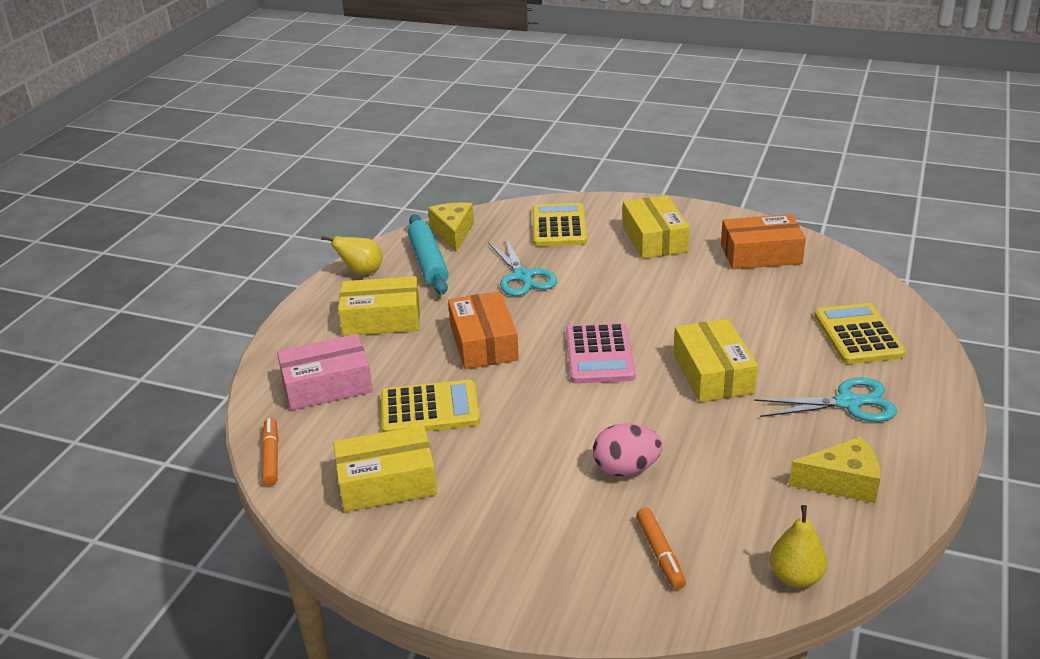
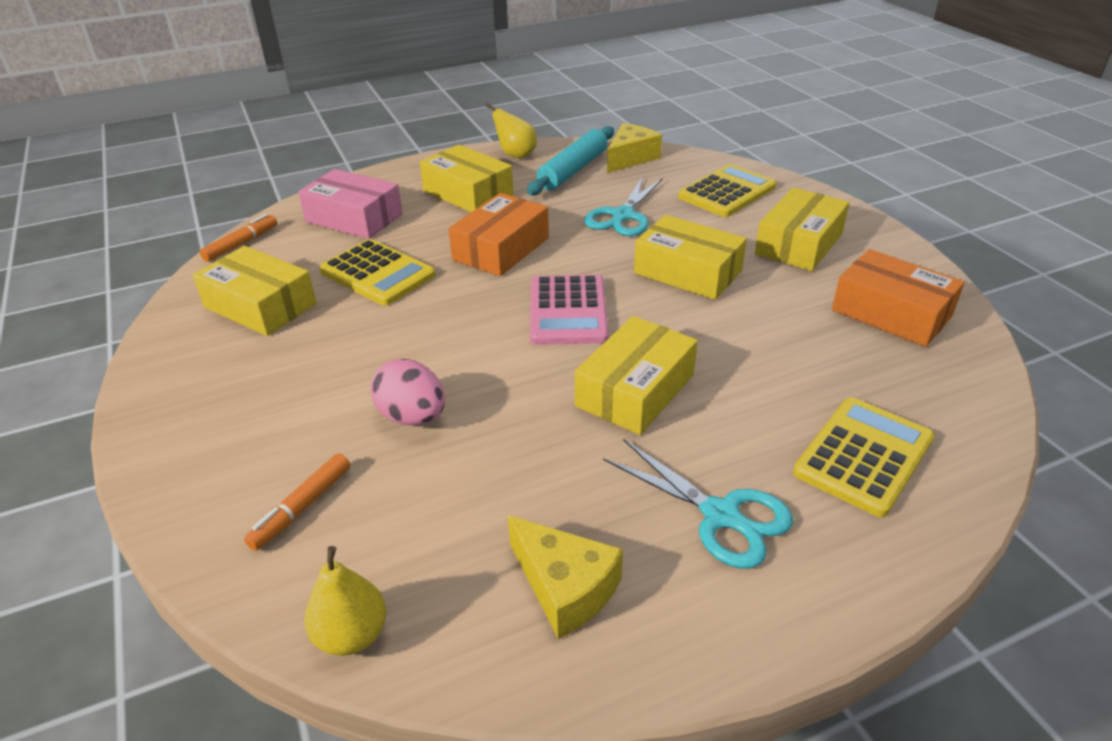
camera: 45 degrees right, 5 degrees up
pink calculator [566,323,636,384] -> pink calculator turned 45 degrees counterclockwise [530,275,609,345]
none -> yellow box [634,215,747,300]

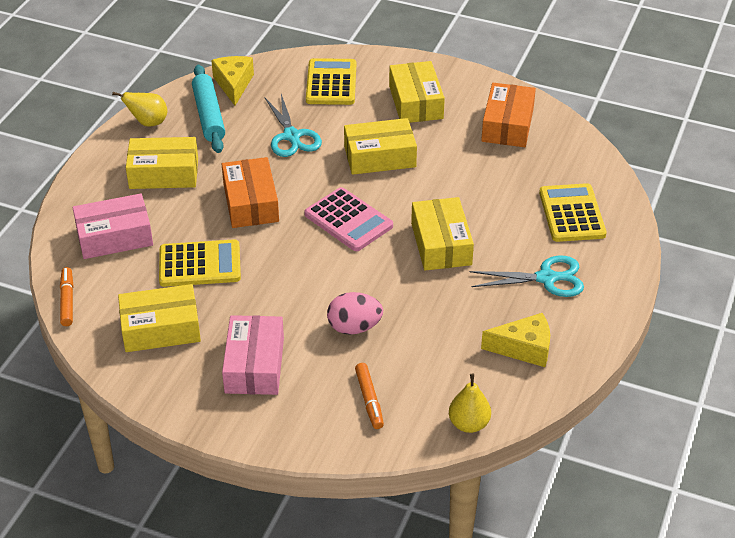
camera: 45 degrees left, 5 degrees up
orange box [832,249,964,347] -> orange box turned 75 degrees counterclockwise [481,83,536,147]
none -> pink box [222,315,284,395]

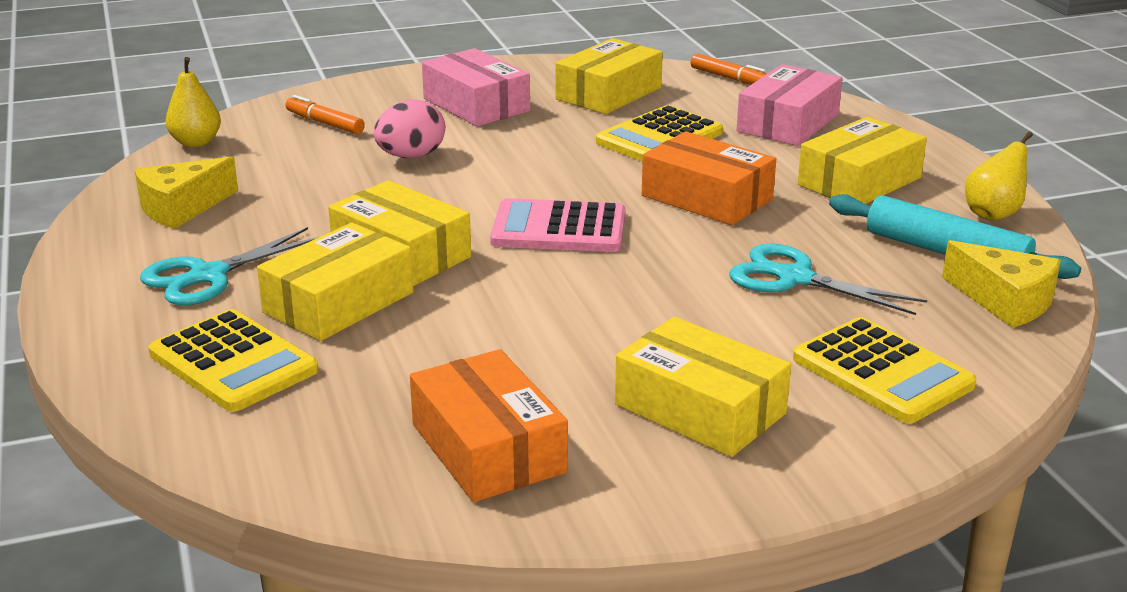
camera: 140 degrees right, 15 degrees down
yellow box [344,118,417,175] -> yellow box moved to [257,223,413,341]

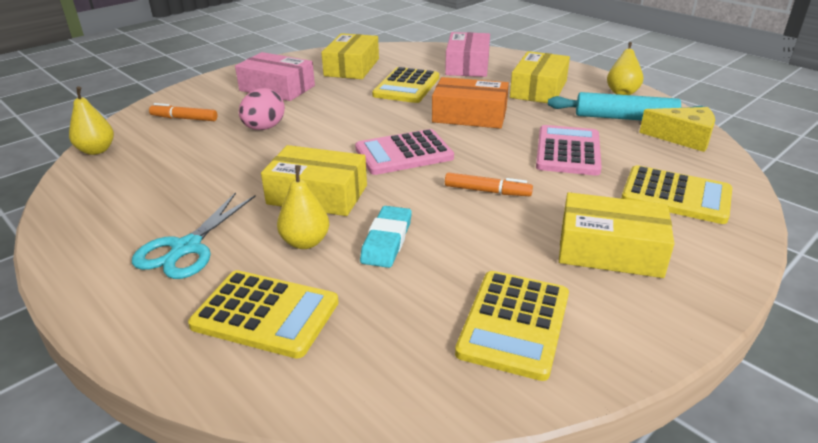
camera: 25 degrees left, 5 degrees up
yellow cheese [135,156,238,229] -> none
yellow box [257,223,413,341] -> yellow pear [277,165,329,249]
orange box [410,349,568,502] -> yellow calculator [455,271,569,381]
orange marker [690,53,767,85] -> orange marker moved to [445,172,533,196]
turquoise scissors [730,244,927,315] -> pink calculator [536,125,602,175]
none -> turquoise eraser [360,206,412,268]

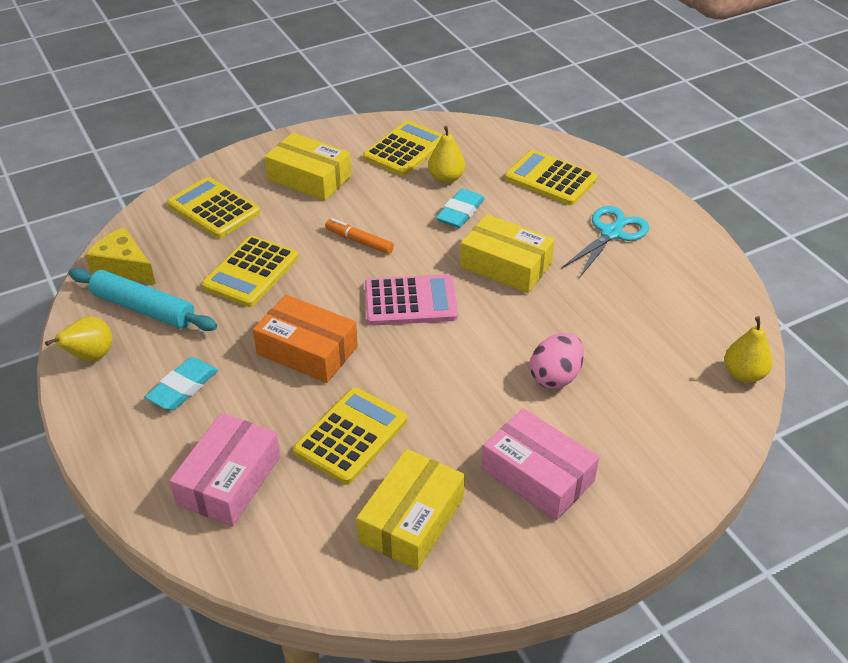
camera: 165 degrees left, 10 degrees up
orange marker [149,103,218,121] -> none
yellow pear [277,165,329,249] -> yellow pear moved to [428,126,465,184]
yellow box [510,51,570,103] -> turquoise eraser [145,357,218,411]
pink calculator [536,125,602,175] -> yellow calculator [202,236,298,307]

